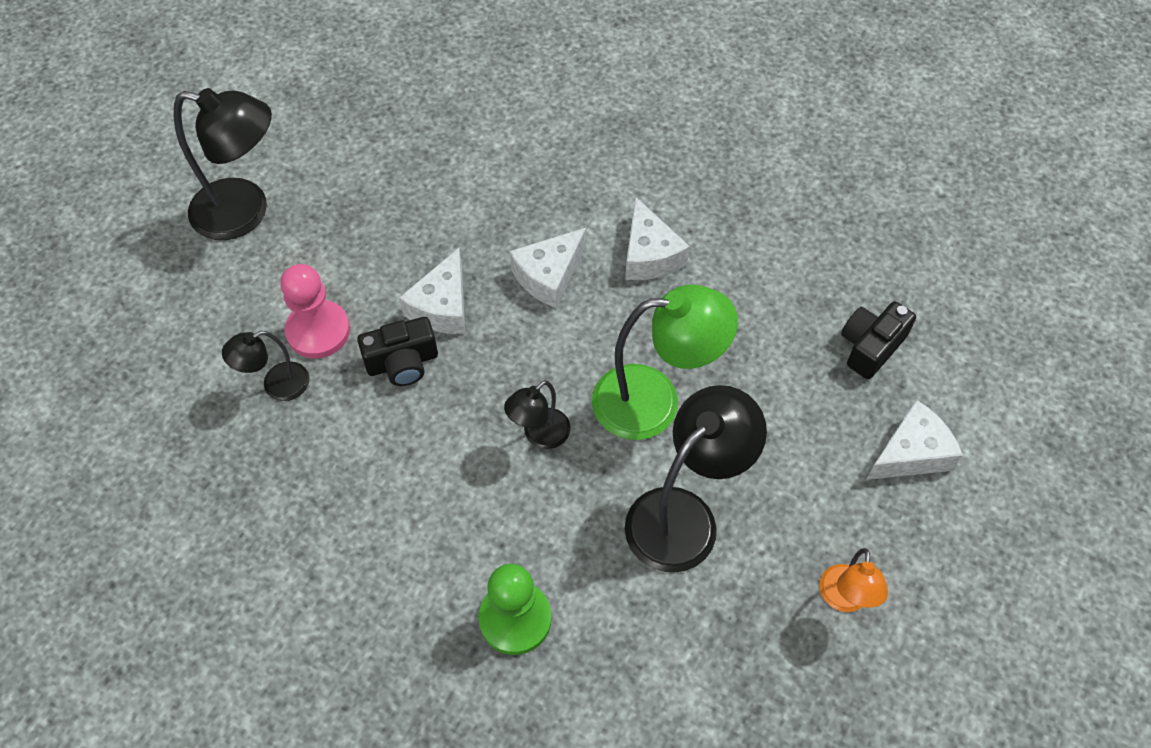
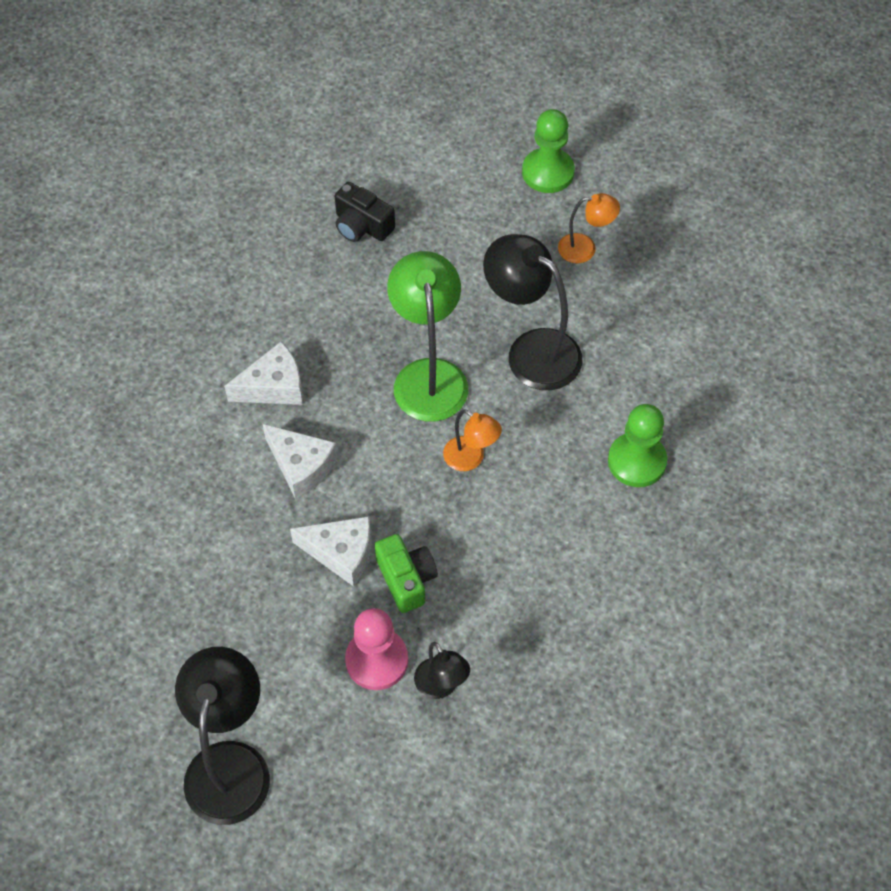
camera: 95 degrees left, 0 degrees up
black camera [357,317,438,386] -> green camera [375,534,438,613]
black lamp [504,380,571,449] -> orange lamp [443,409,502,471]
white cheese [866,400,963,480] -> none
none -> green pawn [522,109,575,193]

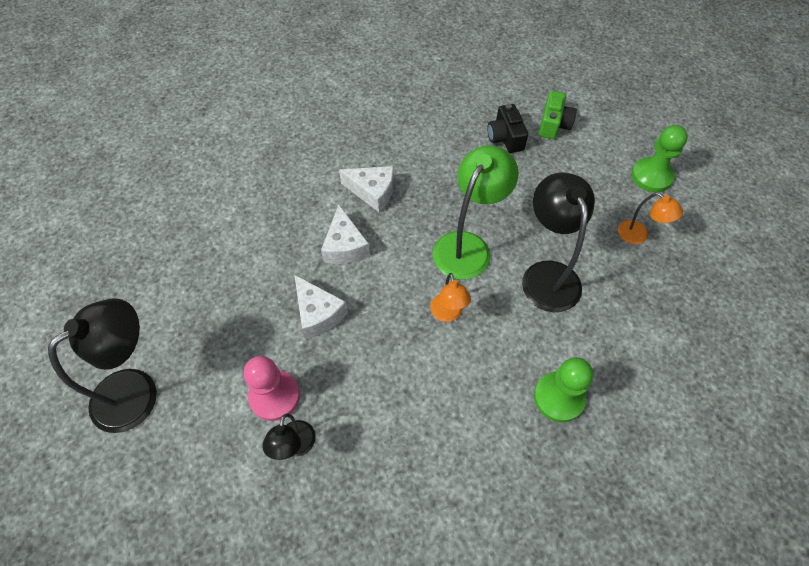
camera: 40 degrees right, 0 degrees up
green camera [375,534,438,613] -> green camera moved to [539,91,577,139]

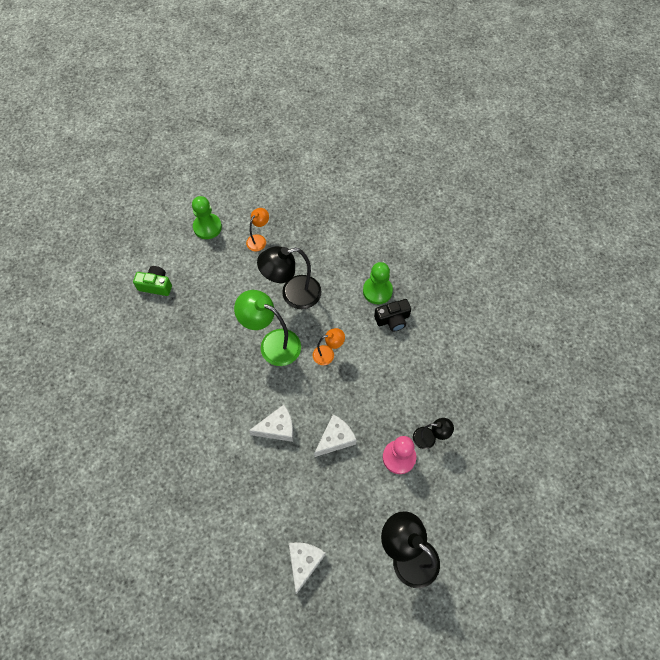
camera: 95 degrees left, 5 degrees up
white cheese [339,166,394,212] -> white cheese moved to [289,542,326,594]
black camera [487,104,528,153] -> black camera moved to [374,299,411,331]

